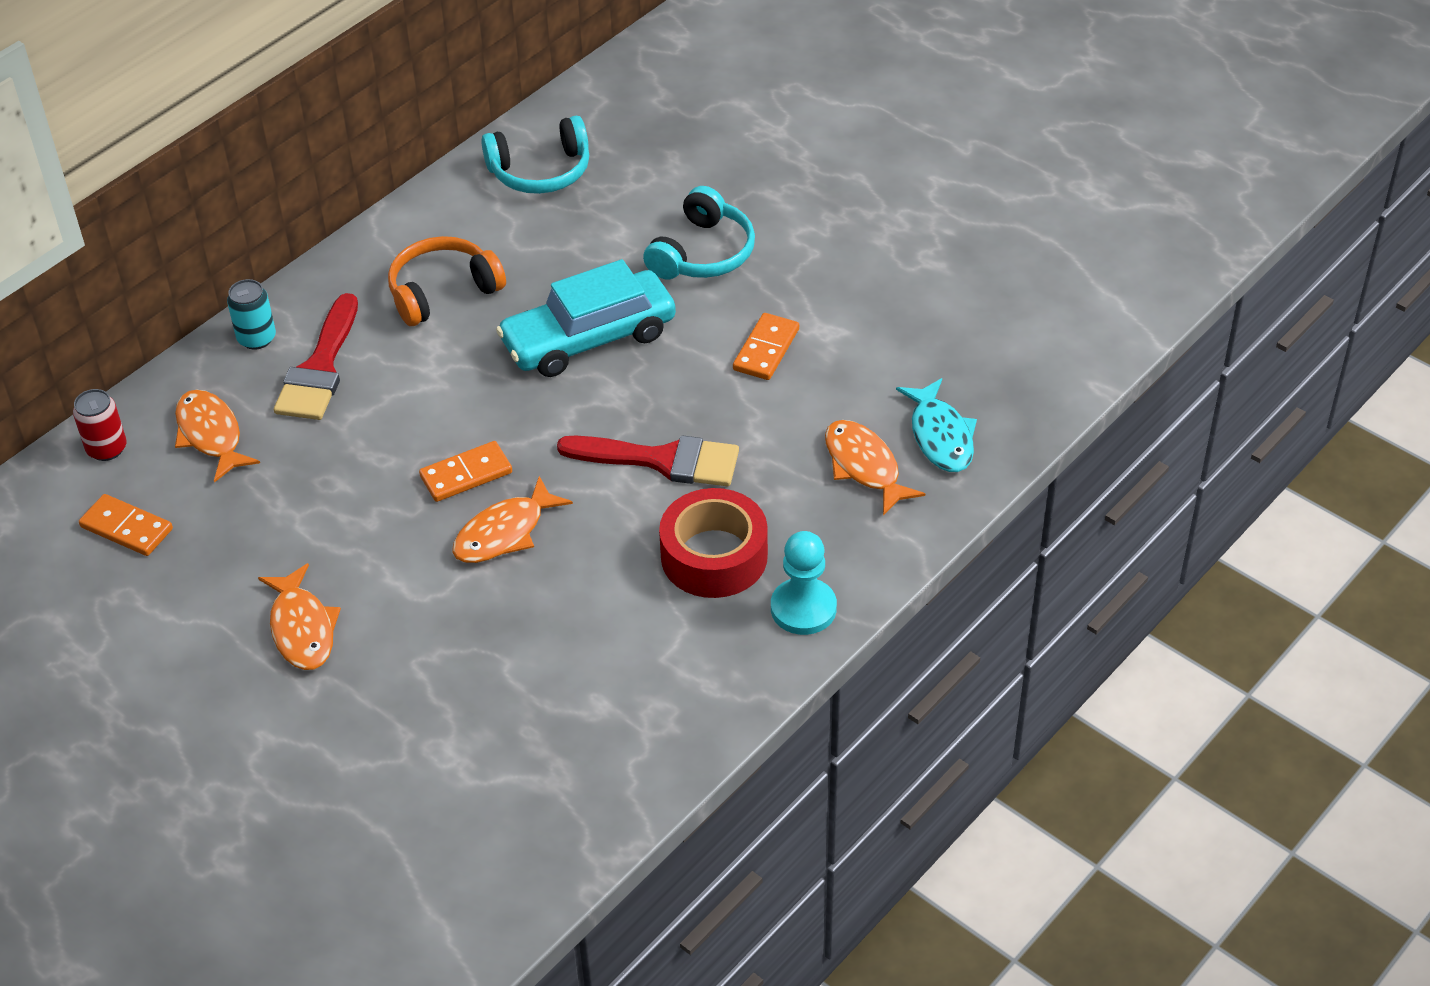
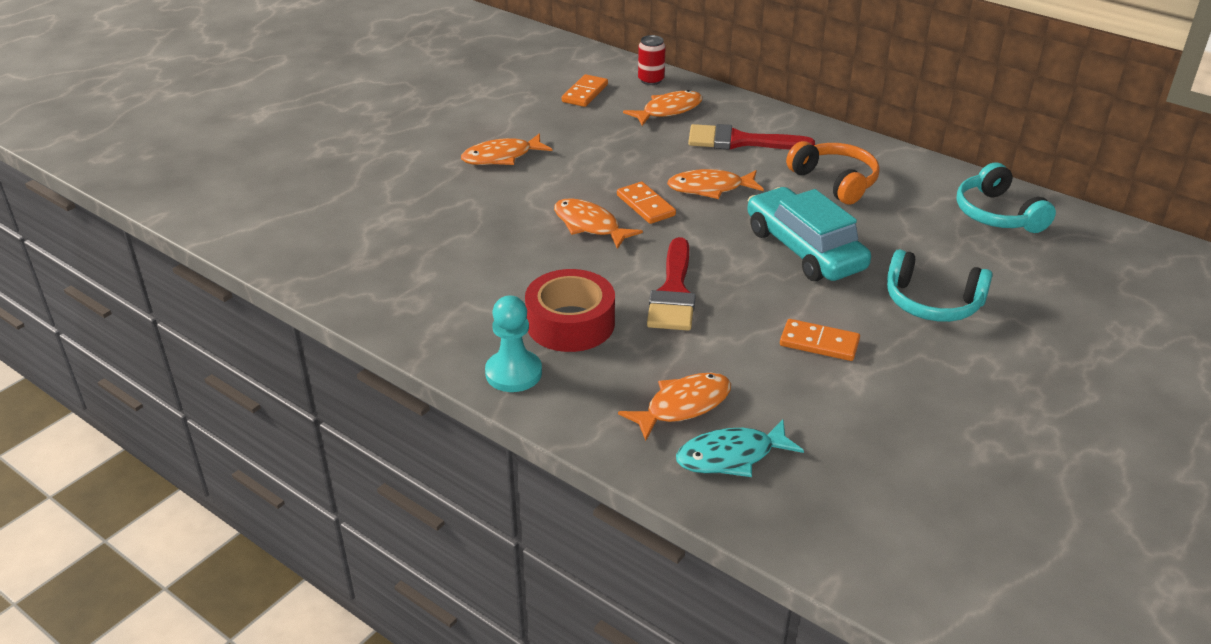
camera: 85 degrees right, 10 degrees down
turquoise can [227,279,276,350] -> none
none -> orange fish [667,169,764,199]

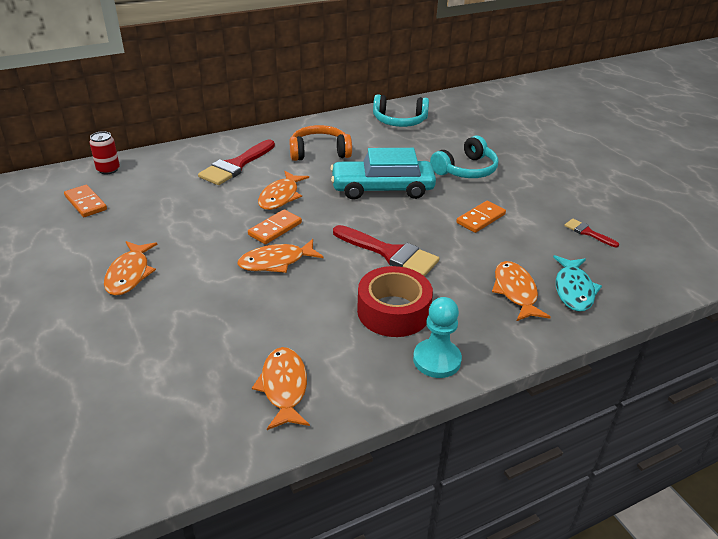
camera: 65 degrees left, 0 degrees up
orange domino [617,182,676,224] -> orange domino turned 45 degrees counterclockwise [248,209,302,244]
orange fish [623,90,703,126] -> orange fish moved to [252,347,310,430]
none -> red brush [564,219,619,248]

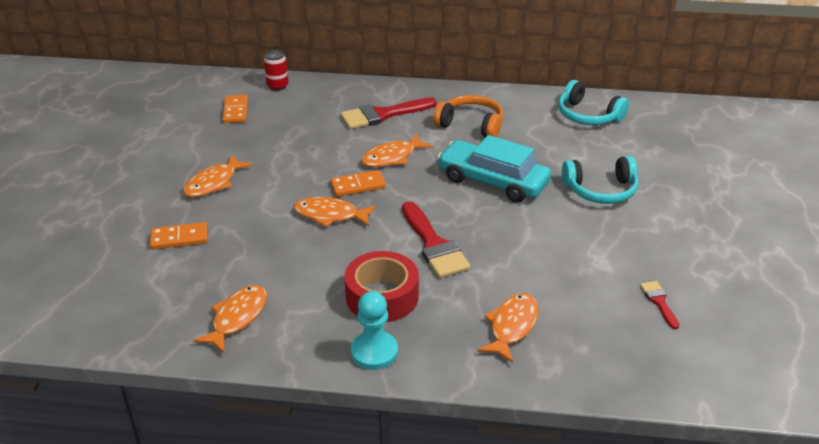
camera: 35 degrees right, 0 degrees up
orange domino [456,201,506,233] -> orange domino moved to [150,222,208,249]
turquoise fish [553,255,602,312] -> none

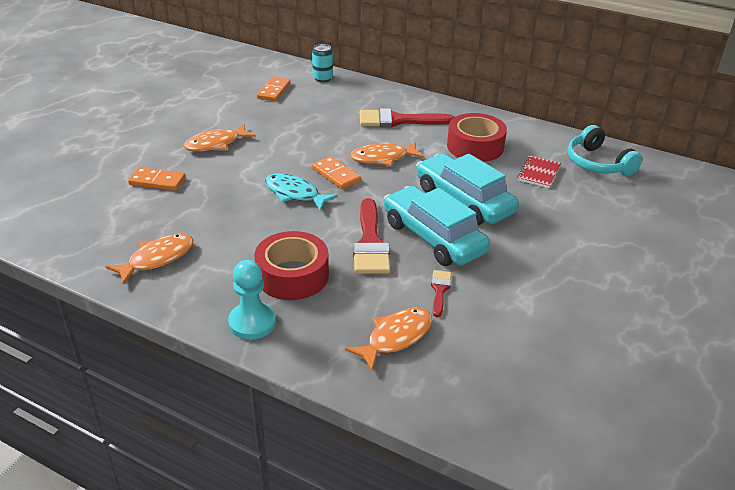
camera: 20 degrees right, 0 degrees up
red can [264,50,288,91] -> turquoise can [312,44,333,82]
orange fish [294,197,376,227] -> turquoise fish [265,173,338,211]
orange domino [330,170,386,197] -> orange domino turned 45 degrees clockwise [312,156,361,189]
orange headphones [434,95,503,138] -> red tape [447,113,507,162]
turquoise headphones [562,156,639,204] -> none
red brush [640,281,679,329] -> red brush moved to [431,270,451,317]
none -> turquoise car [384,186,490,266]
none -> red notebook [517,156,561,188]

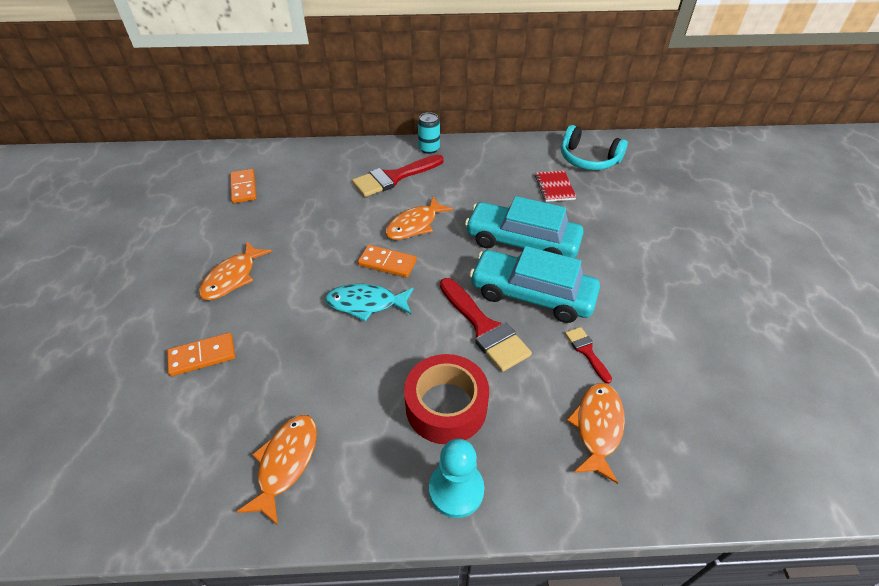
camera: 30 degrees left, 10 degrees up
turquoise can [312,44,333,82] -> turquoise can moved to [418,112,440,154]
red tape [447,113,507,162] -> none

